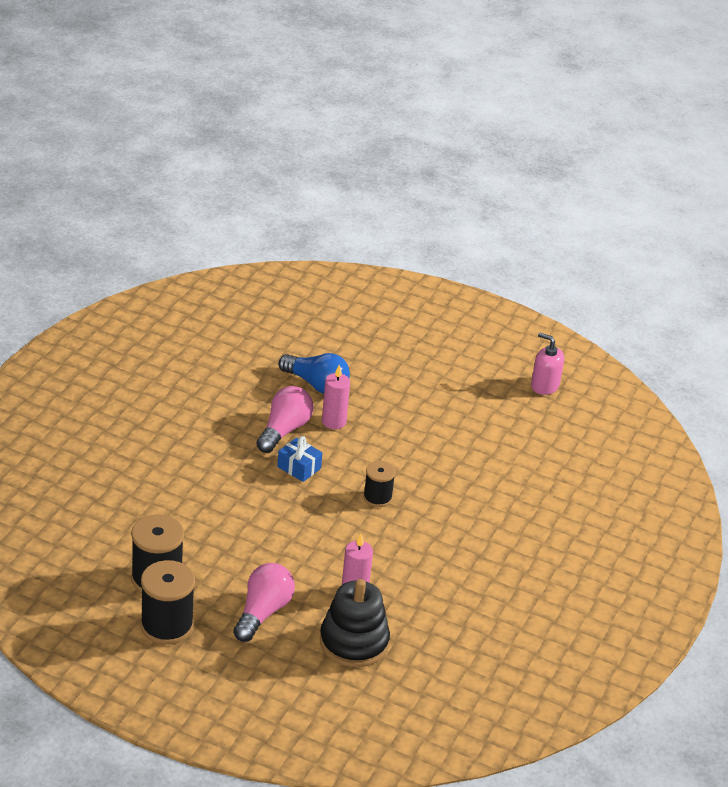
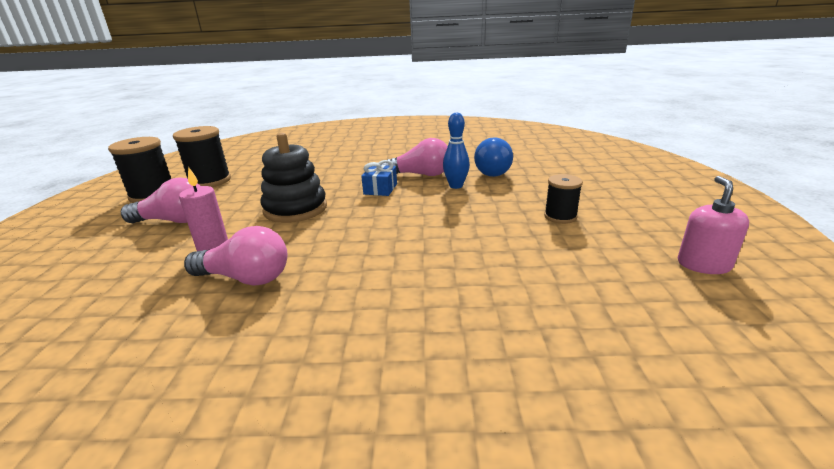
camera: 70 degrees right, 10 degrees down
black stacking toy [320,579,390,667] -> black stacking toy moved to [260,133,327,223]
pink candle [322,365,350,429] -> blue bowling pin [443,112,470,189]
black spool [363,461,396,507] -> black spool moved to [544,174,583,224]
none -> pink light bulb [184,226,288,286]

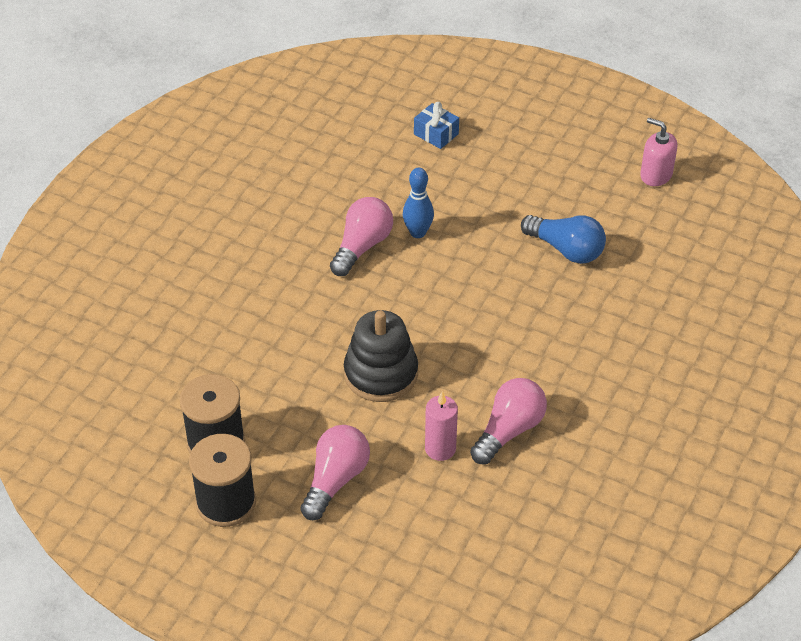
camera: 65 degrees left, 20 degrees up
blue gift [361,160,397,196] -> blue gift moved to [414,102,459,149]
blue light bulb [474,137,513,177] -> blue light bulb moved to [521,215,606,264]
black spool [544,174,583,224] -> none

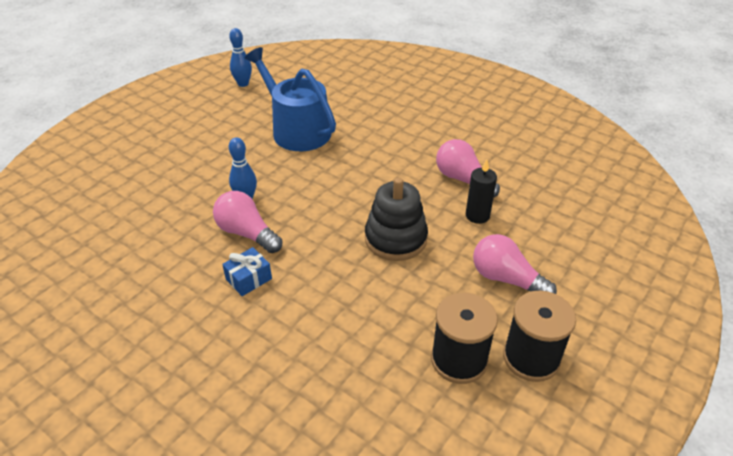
camera: 80 degrees left, 5 degrees down
blue gift [414,102,459,149] -> blue gift moved to [222,247,272,296]
pink candle [425,391,458,461] -> black candle [466,159,497,224]
blue light bulb [521,215,606,264] -> blue watering can [245,47,336,151]
pink soap dispenser [640,118,677,186] -> blue bowling pin [229,28,252,87]

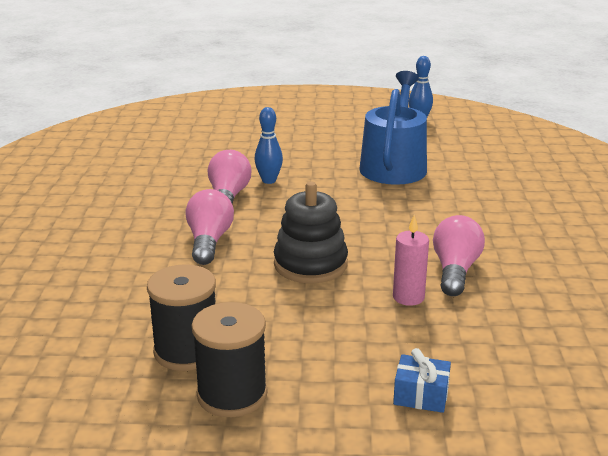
camera: 55 degrees right, 15 degrees down
blue gift [222,247,272,296] -> blue gift moved to [393,348,451,413]
black candle [466,159,497,224] -> pink candle [393,215,429,306]
pink light bulb [473,234,557,294] -> pink light bulb moved to [185,189,234,265]

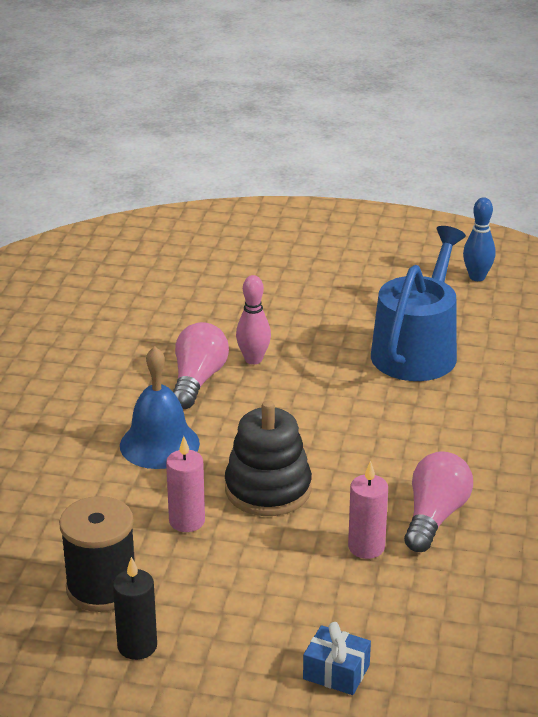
camera: 10 degrees right, 5 degrees up
pink light bulb [185,189,234,265] -> blue bell [120,346,200,469]
black spool [192,302,267,417] -> black candle [113,557,157,660]
blue bowling pin [255,107,283,184] -> pink bowling pin [236,275,271,365]
none -> pink candle [166,436,205,532]

